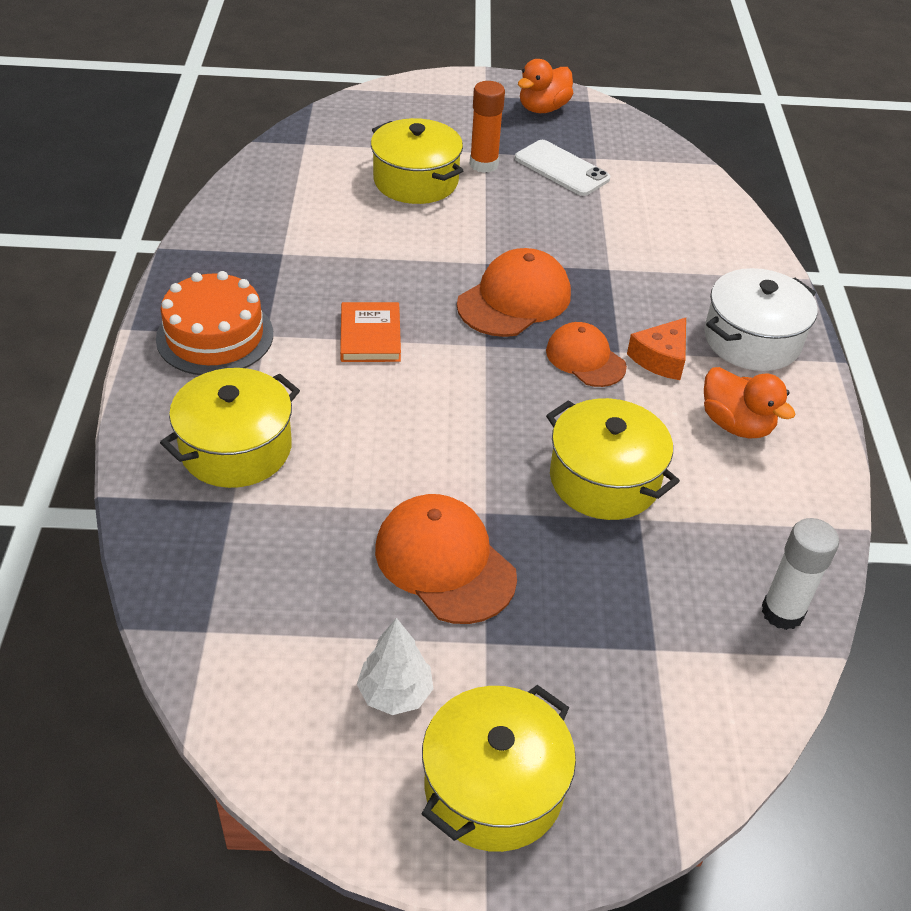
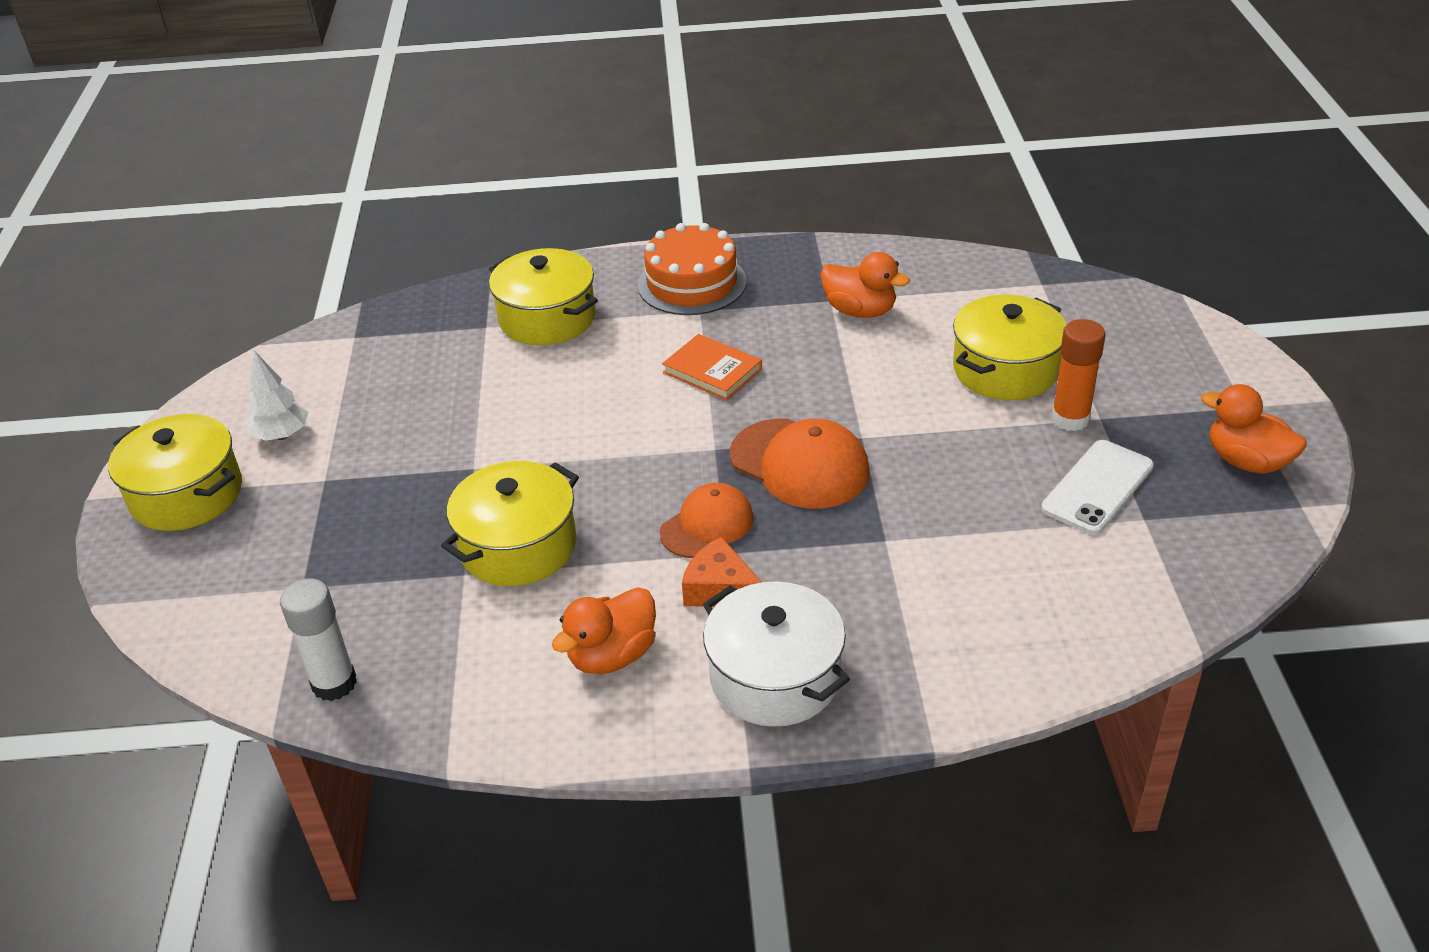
camera: 90 degrees right, 5 degrees down
orange book [340,302,401,362] -> orange book turned 45 degrees clockwise [662,334,762,400]
orange cap [375,494,517,624] -> none
none -> orange duck [820,252,910,318]

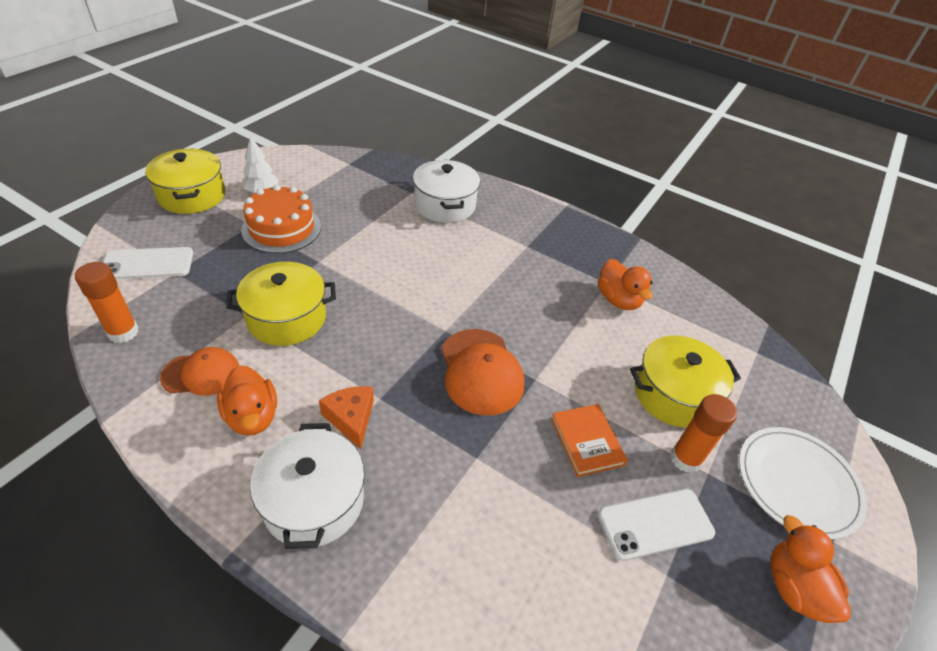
camera: 30 degrees right, 5 degrees up
white glue stick [280,578,357,701] -> orange glue stick [75,262,139,343]
yellow pot [489,248,598,345] -> white pot [413,160,480,223]
orange duck [552,587,656,674] -> orange duck turned 105 degrees counterclockwise [217,365,277,436]
orange cake [638,223,746,315] -> orange cake moved to [241,185,321,254]
orange cap [660,483,754,558] -> orange cap moved to [160,347,239,396]
orange book [662,334,762,400] -> orange book moved to [551,404,628,477]
none -> white phone [103,247,193,279]
none -> white plate [739,427,867,540]

